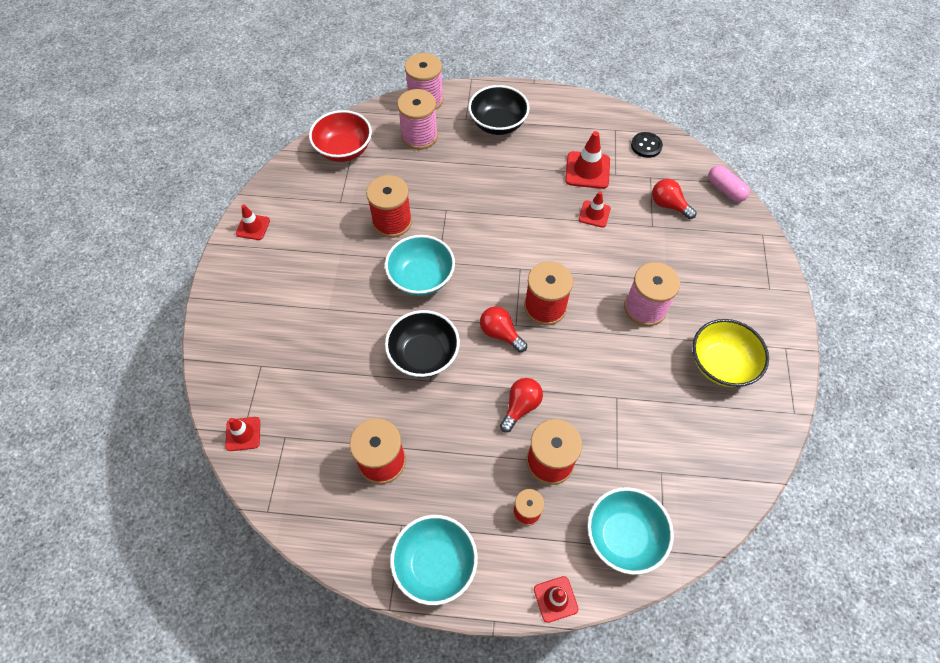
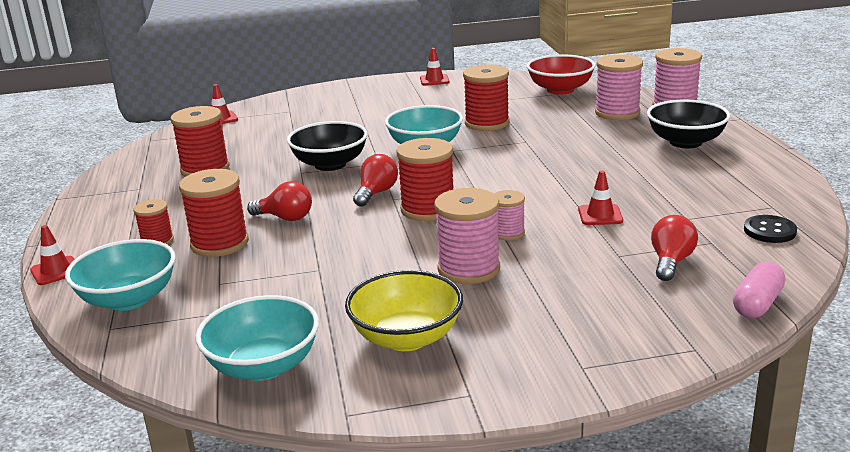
camera: 75 degrees right, 35 degrees down
turquoise bowl [390,515,478,605] -> turquoise bowl moved to [195,295,319,381]
red traffic cone [565,131,610,189] -> none
none -> pink spool [494,190,525,240]

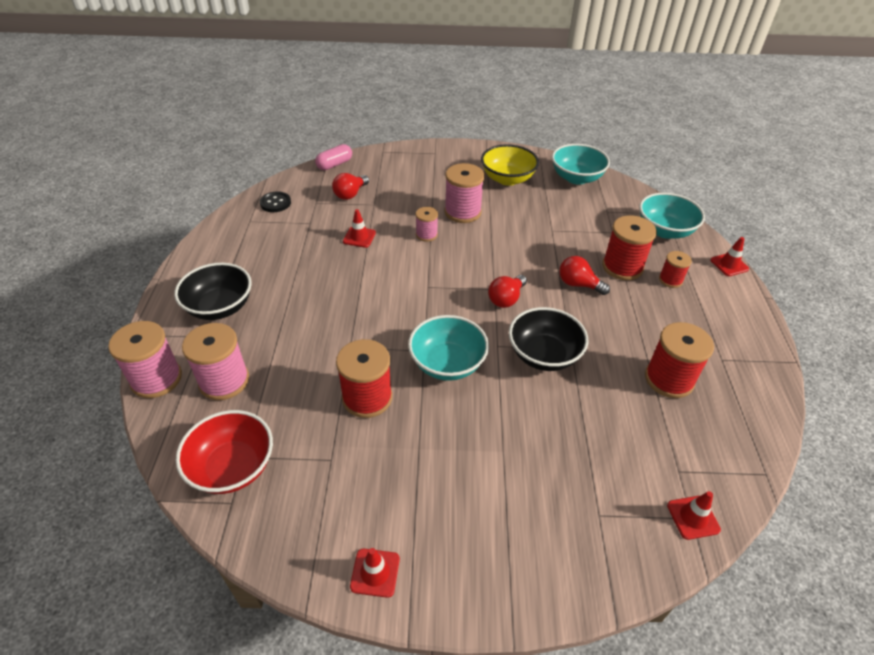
camera: 170 degrees left, 20 degrees up
red spool [396,138,454,221] -> none

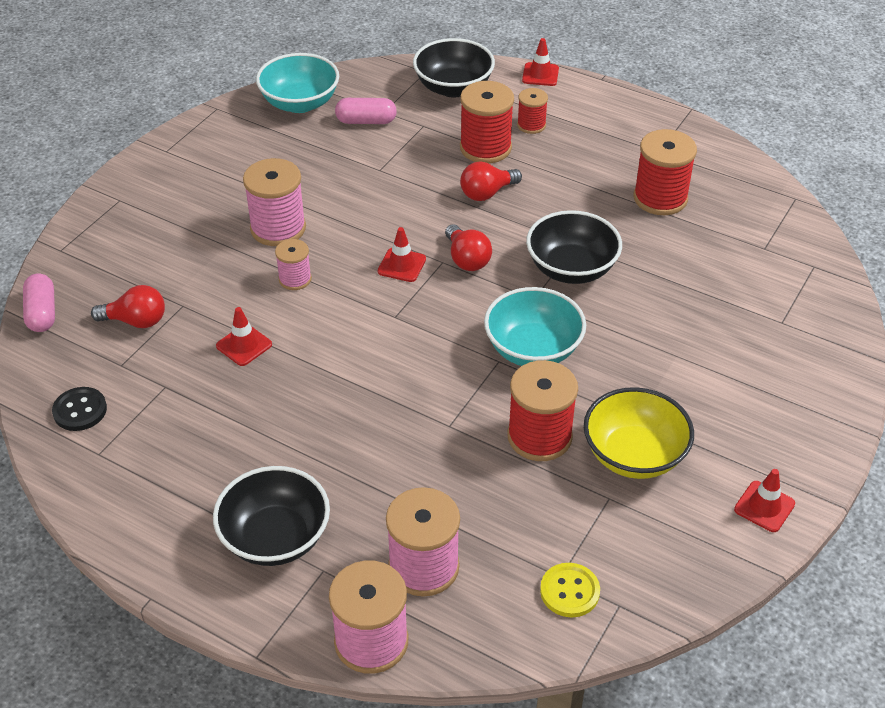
camera: 60 degrees left, 0 degrees up
red bowl [176,410,273,494] -> yellow button [540,563,600,618]
red light bulb [332,173,369,200] -> red light bulb turned 60 degrees counterclockwise [91,285,165,328]
yellow bowl [481,144,539,186] -> yellow bowl moved to [584,387,694,479]
turquoise bowl [639,193,705,239] -> black bowl [413,38,495,97]
red traffic cone [667,491,721,540] -> red traffic cone moved to [378,227,426,282]
none -> pink capsule [335,98,397,124]

